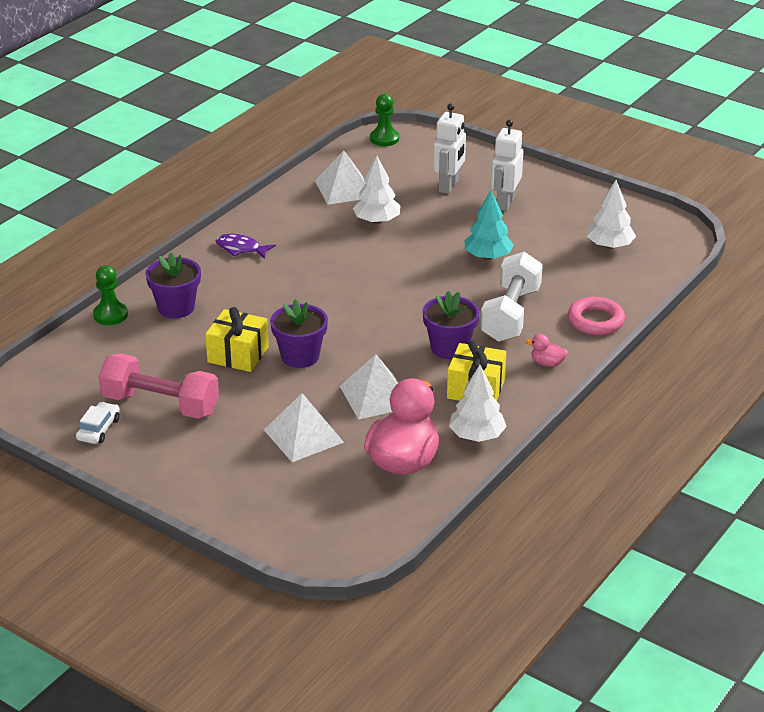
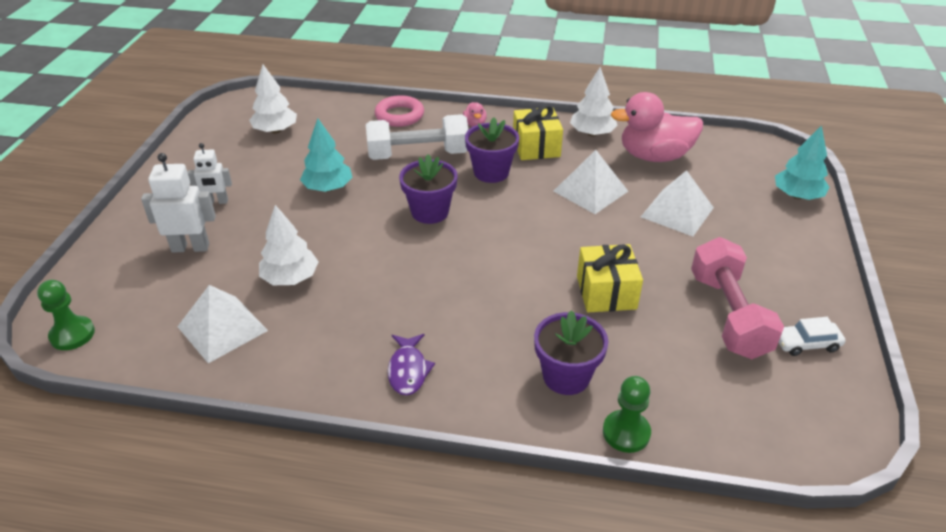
camera: 115 degrees left, 5 degrees up
purple flower pot [270,299,328,368] -> purple flower pot moved to [399,154,458,224]
white robot [491,120,523,211] -> white robot [187,143,232,204], size x0.66
none -> turquoise tree [775,125,830,200]

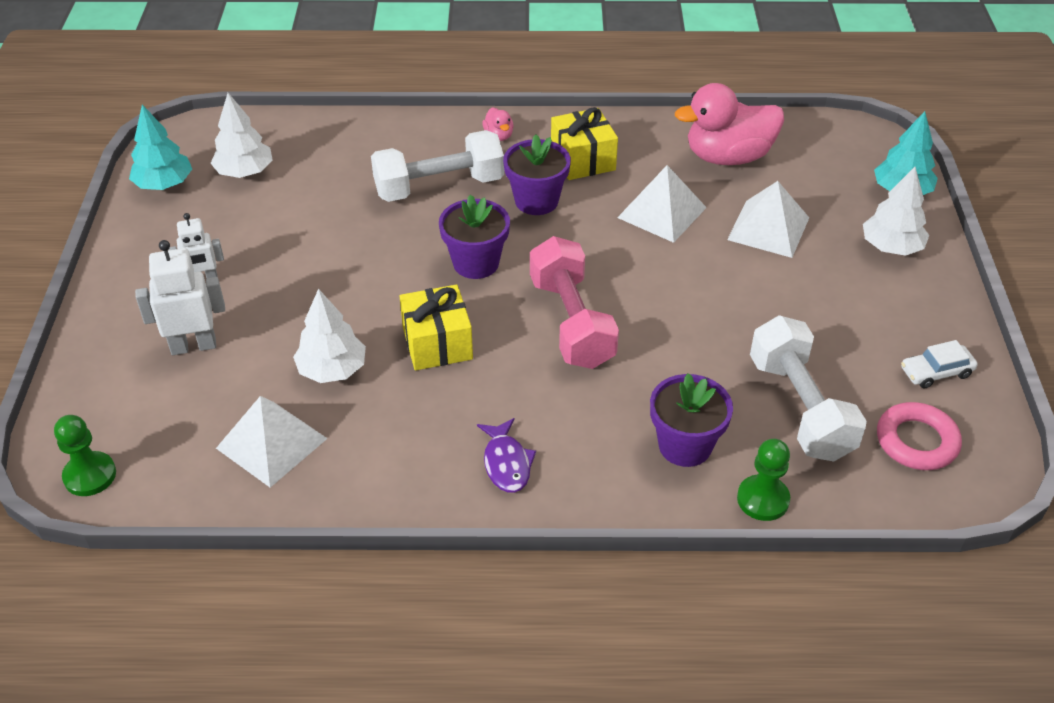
camera: 10 degrees left, 5 degrees up
turquoise tree [300,118,353,192] -> turquoise tree moved to [129,105,192,190]
pink ring [375,95,424,127] -> pink ring moved to [877,402,962,470]
white tree [570,67,618,136] -> white tree moved to [863,167,929,256]
yellow gift [577,244,643,312] -> yellow gift moved to [399,284,473,370]
pink dumbbell [691,237,784,359] -> pink dumbbell moved to [530,236,619,369]
none -> white dumbbell [750,315,867,461]

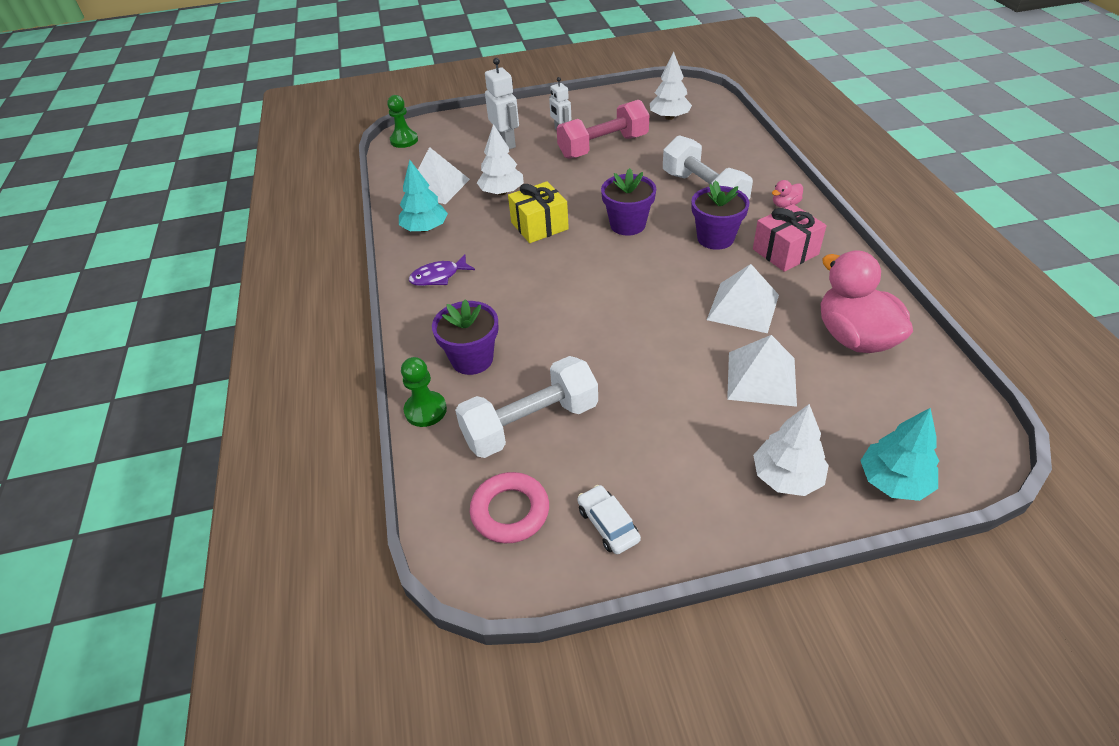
camera: 80 degrees right, 0 degrees up
turquoise tree [129,105,192,190] -> turquoise tree moved to [399,160,448,232]
pink dumbbell [530,236,619,369] -> pink dumbbell moved to [557,100,649,159]
yellow gift [551,107,618,180] -> pink gift [753,204,827,272]

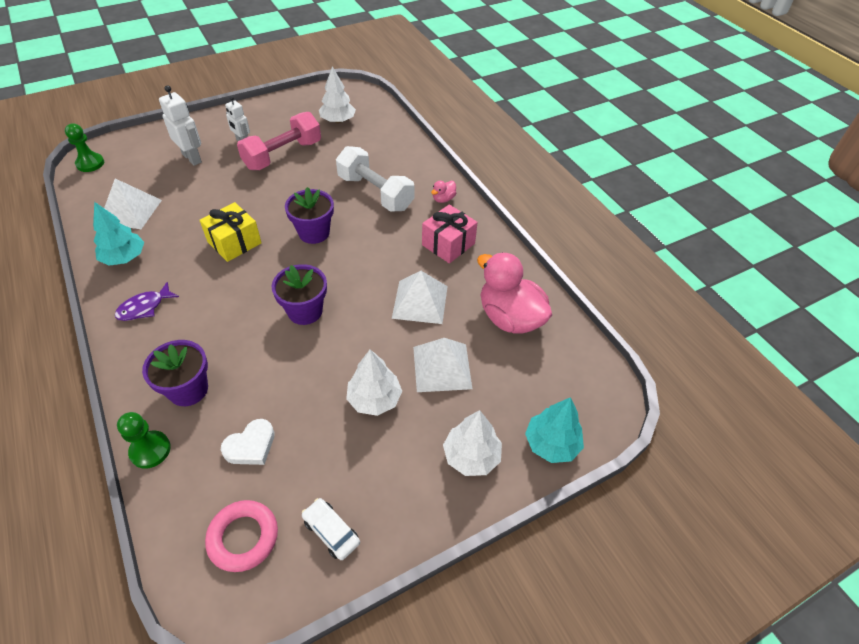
camera: 20 degrees left, 5 degrees up
white dumbbell [455,356,598,458] -> white heart [221,419,275,465]
white tree [477,124,524,195] -> white tree moved to [346,349,402,416]
purple flower pot [691,181,750,250] -> purple flower pot moved to [271,264,327,325]

